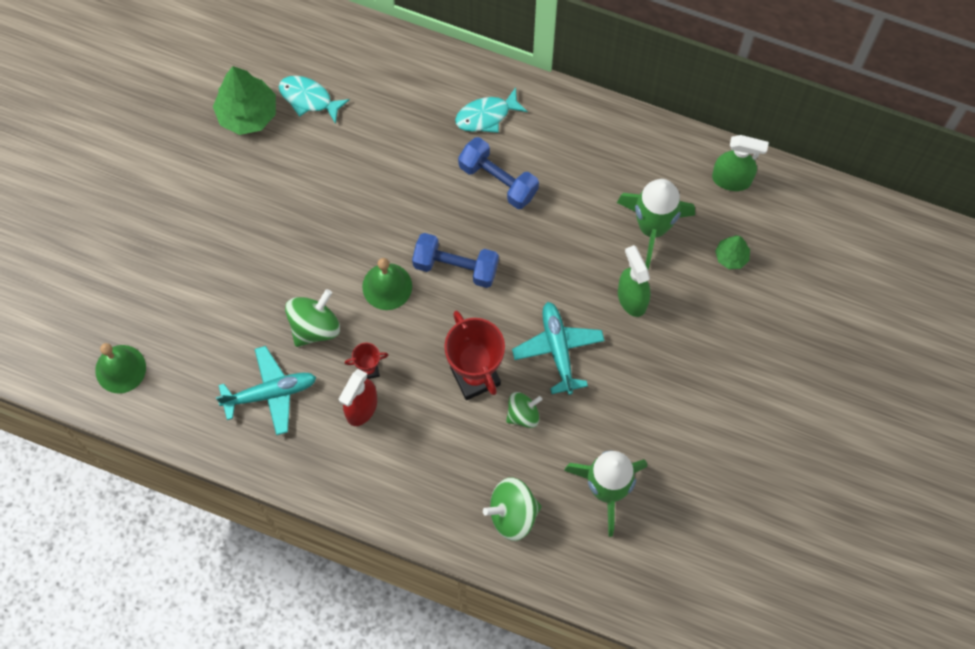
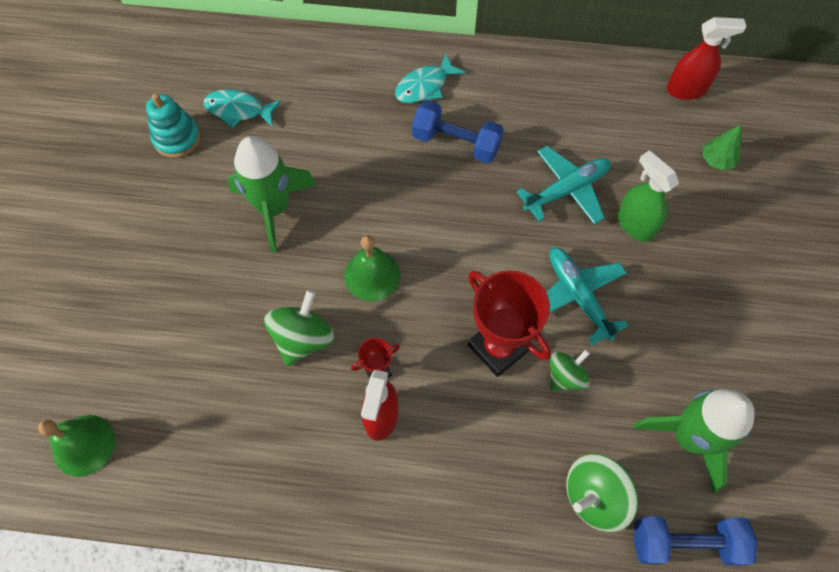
camera: 15 degrees left, 5 degrees down
green tree [213,66,276,135] -> turquoise stacking toy [146,93,200,158]
turquoise plane [216,346,316,435] -> turquoise plane moved to [516,146,611,224]
blue dumbbell [412,233,499,288] -> blue dumbbell moved to [634,516,757,566]
green rocket [617,179,695,270] -> green rocket moved to [228,136,317,253]
green spray bottle [712,135,769,191] -> red spray bottle [666,17,746,100]

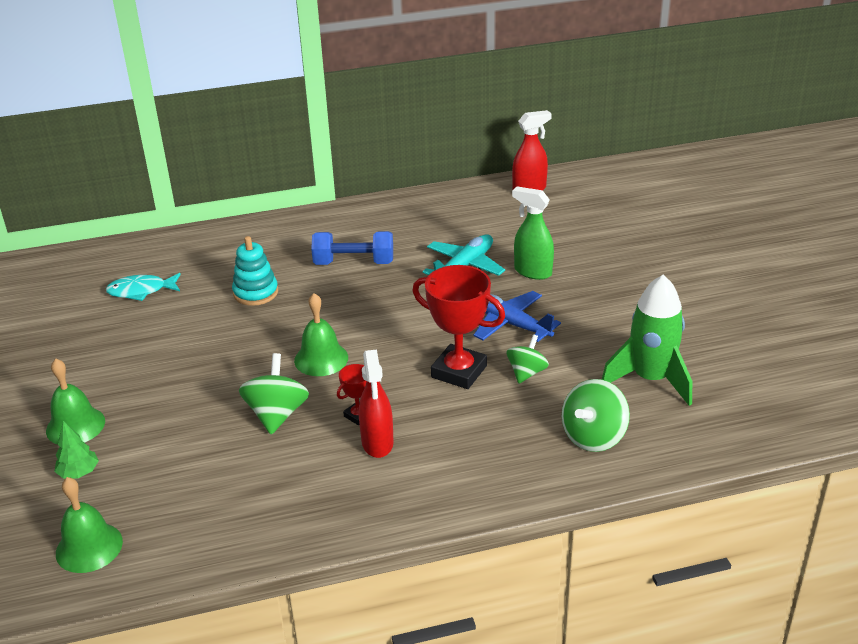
camera: 20 degrees left, 30 degrees down
turquoise stacking toy [146,93,200,158] -> turquoise stacking toy moved to [232,236,278,306]
green rocket [228,136,317,253] -> none
turquoise fish [395,54,465,103] -> none
turquoise plane [546,247,628,345] -> blue plane [474,291,561,342]
blue dumbbell [634,516,757,566] -> none
green tree [703,125,742,171] -> green tree moved to [54,421,99,479]
none -> green bell [46,359,105,445]

